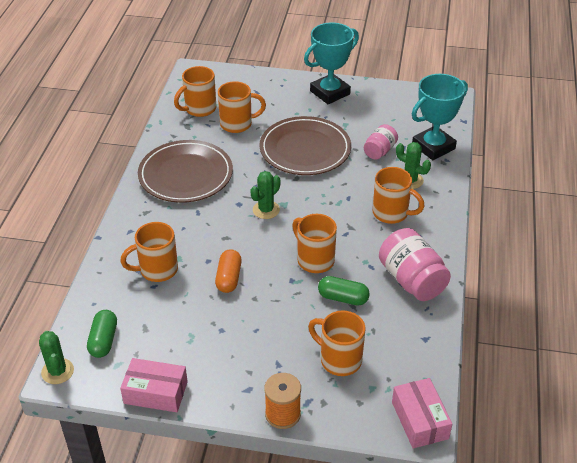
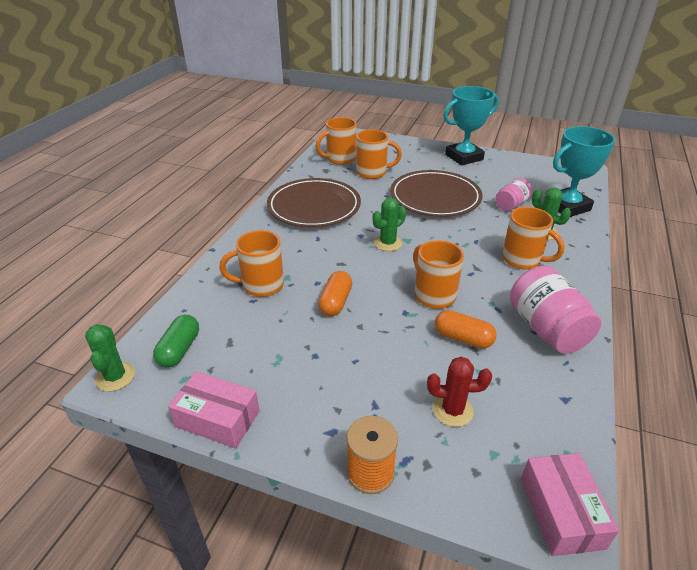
camera: 10 degrees right, 5 degrees down
orange mug [308,311,365,376] -> red cactus [427,357,492,427]
green capsule [318,276,370,306] -> orange capsule [435,310,497,349]

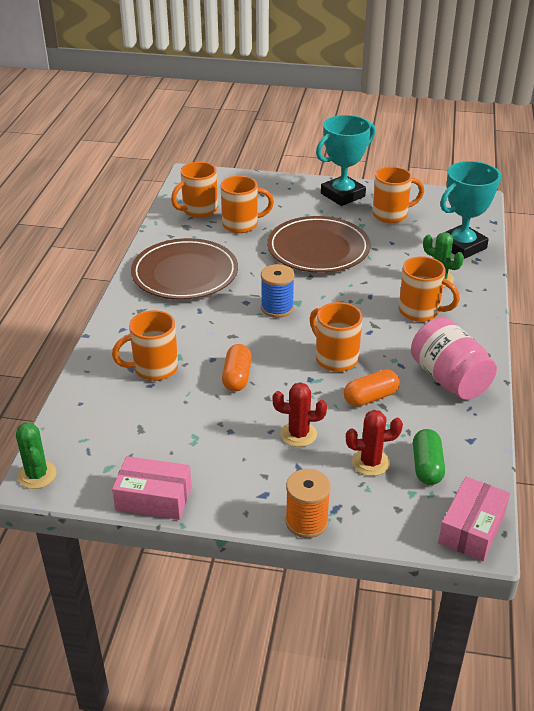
camera: 10 degrees left, 0 degrees up
green capsule [153,315,199,368] -> green capsule moved to [413,429,445,485]
green cactus [373,198,406,251] -> blue spool [261,264,295,318]
orange capsule [435,310,497,349] -> orange capsule turned 45 degrees counterclockwise [344,369,400,407]
pink jar [495,178,532,211] -> none
pink box [521,453,619,556] -> pink box turned 45 degrees clockwise [438,477,510,561]
none -> red cactus [273,382,327,447]
none -> orange mug [373,167,424,223]

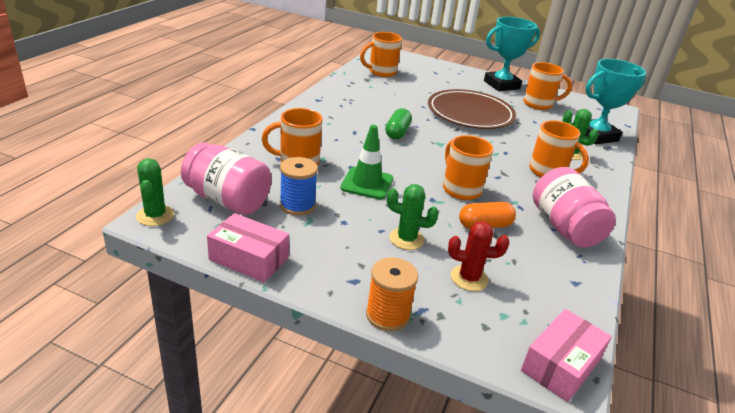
camera: 10 degrees right, 5 degrees down
brown plate [131,238,238,300] -> none
orange mug [221,176,274,233] -> none
orange capsule [222,344,252,391] -> green traffic cone [340,125,393,200]
blue spool [261,264,295,318] -> blue spool moved to [280,157,318,216]
red cactus [273,382,327,447] -> green cactus [387,184,439,250]
green capsule [413,429,445,485] -> green capsule moved to [385,108,412,139]
none -> pink jar [181,142,271,215]

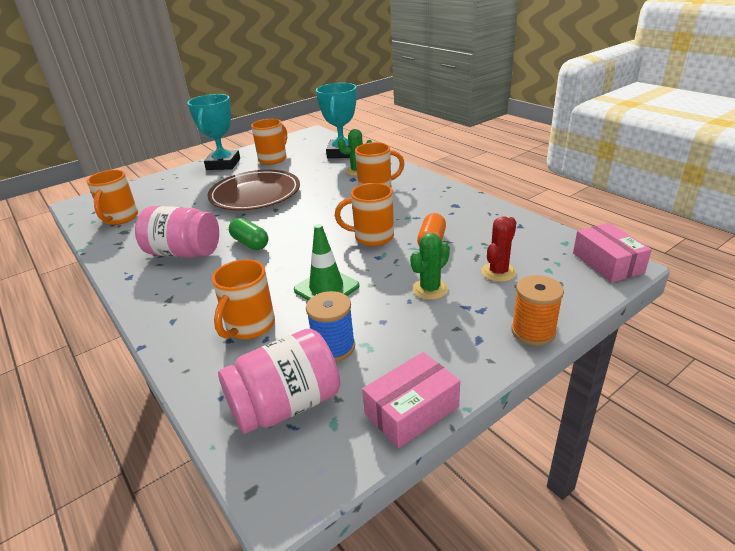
camera: 55 degrees left, 0 degrees up
green cactus [136,158,174,226] -> none
pink jar [533,167,616,248] -> pink jar moved to [135,206,219,258]

